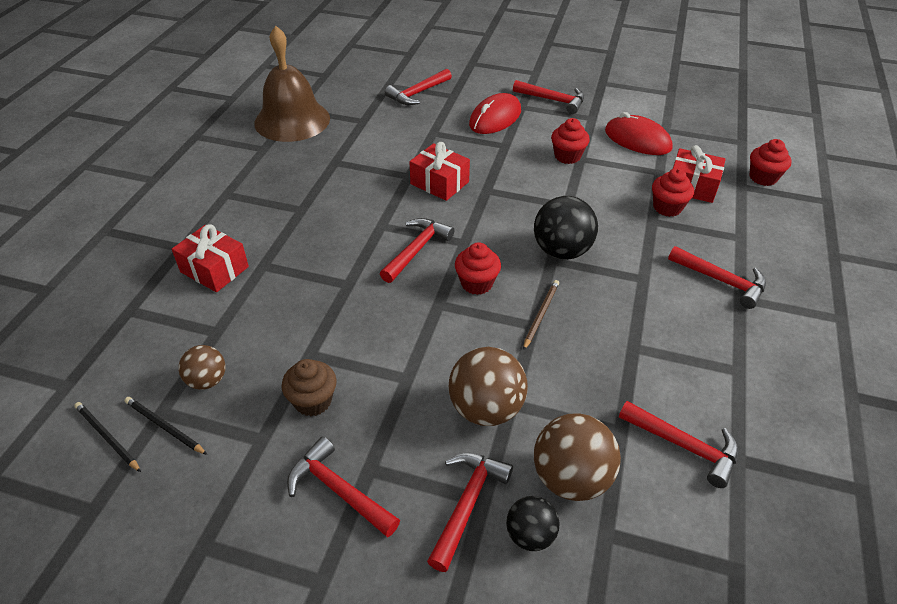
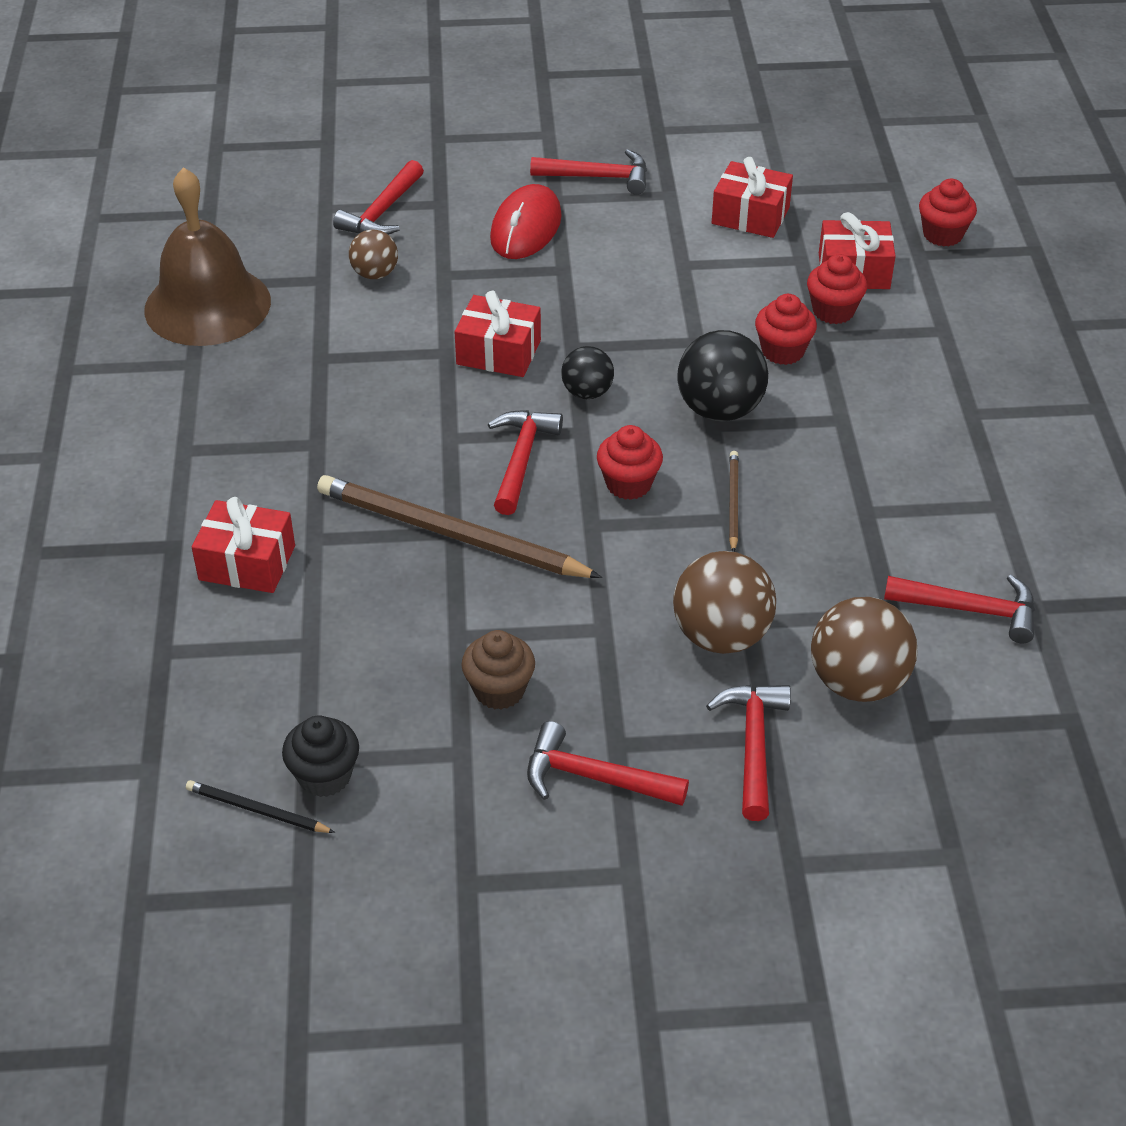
camera: 20 degrees left, 0 degrees up
black pencil [125,397,207,455] -> black cupcake [282,715,359,797]
brown ball [178,345,225,390] -> brown ball moved to [349,230,398,279]
black ball [506,496,560,551] -> black ball moved to [561,346,614,399]
red cupcake [551,118,590,164] -> red cupcake moved to [755,294,817,365]
red mouse [605,112,673,155] -> red gift [712,157,793,238]
red hammer [668,246,766,309] -> none
none -> brown pencil [317,475,602,578]

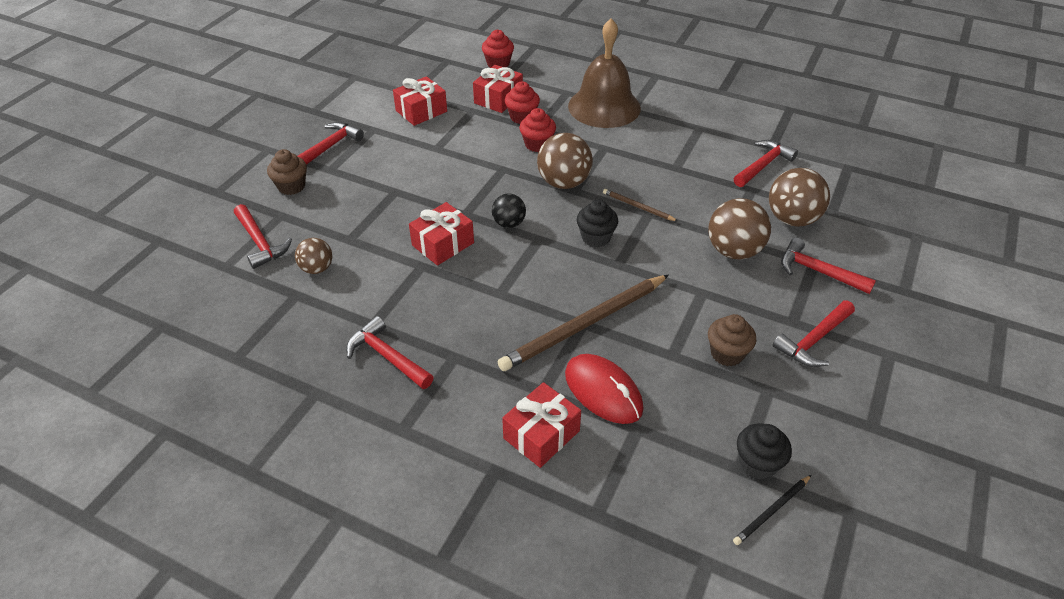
camera: 60 degrees left, 0 degrees up
brown bell [144,167,271,346] -> brown bell moved to [568,18,641,128]
red hammer [488,410,563,515] -> red hammer moved to [346,316,434,389]
red mouse [490,184,562,259] -> red mouse moved to [565,354,644,424]
red cupcake [597,425,663,500] -> black cupcake [577,200,618,247]
black ball [677,330,768,421] -> brown ball [537,133,593,189]
none -> brown cupcake [267,149,307,195]

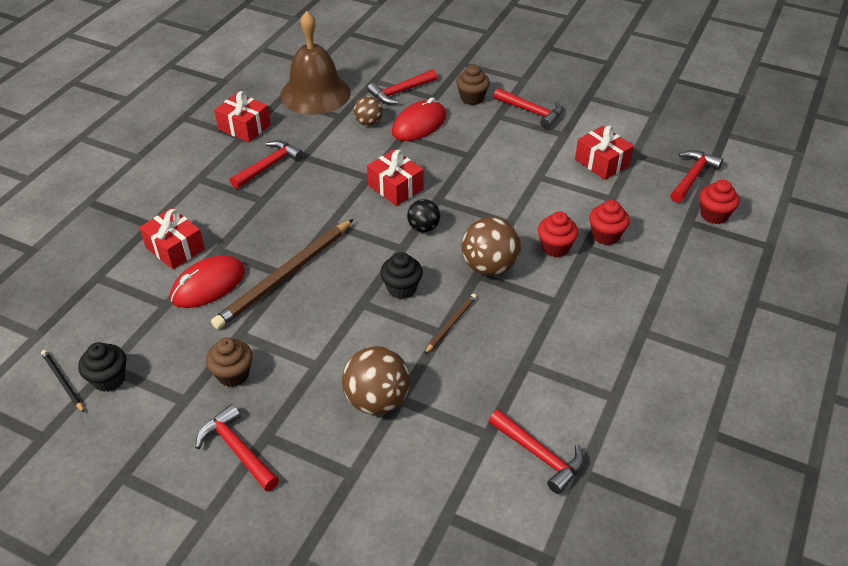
camera: 90 degrees right, 0 degrees up
red gift [473,65,523,113] -> red gift moved to [214,91,271,142]
brown pencil [498,275,669,371] -> brown pencil turned 105 degrees counterclockwise [211,219,353,329]
brown bell [568,18,641,128] -> brown bell moved to [280,11,350,115]
brown ball [769,168,830,227] -> none
red hammer [781,238,876,294] -> red hammer moved to [670,150,723,203]
none -> red mouse [392,97,446,141]

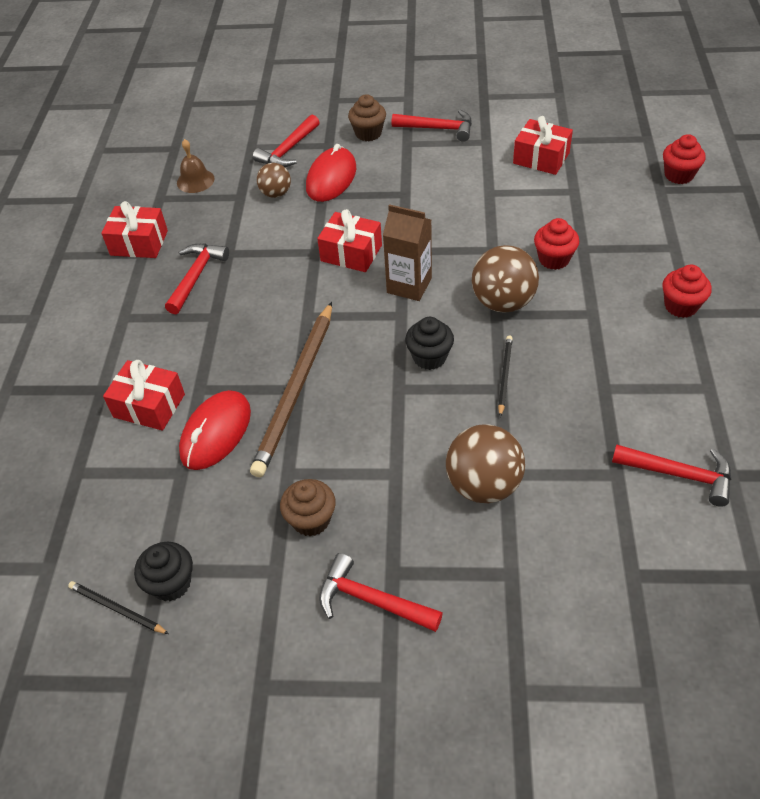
camera: 20 degrees left, 5 degrees up
brown bell [280,11,350,115] -> brown bell [177,139,215,193], size x0.46
black ball [407,199,440,232] -> brown carton [383,204,432,301]
brown pencil [424,294,477,354] -> black pencil [498,335,513,417]
red cupcake [589,200,630,245] -> red cupcake moved to [663,265,711,318]
red hammer [670,150,723,203] -> none

